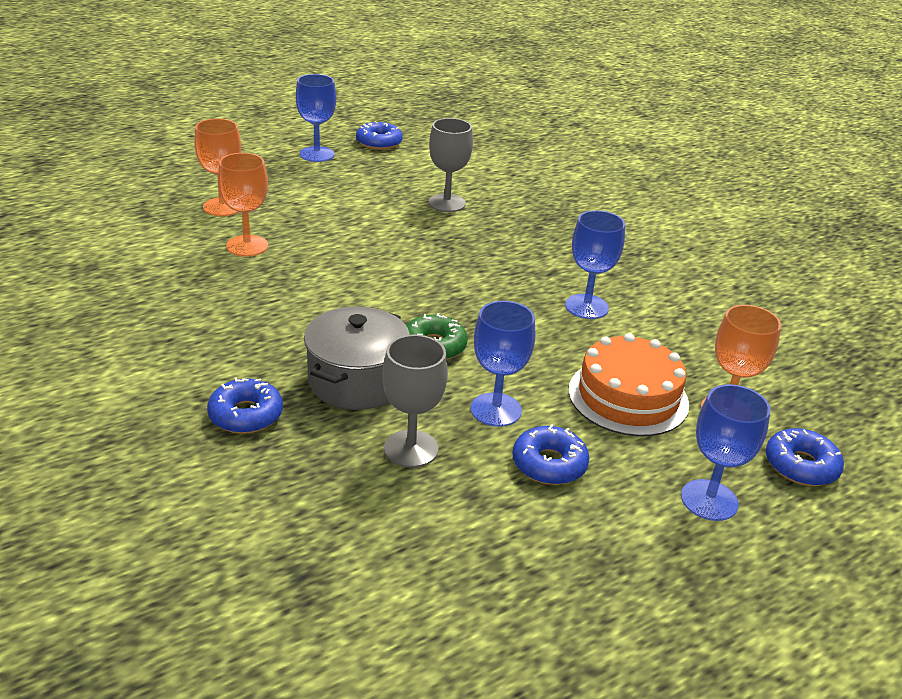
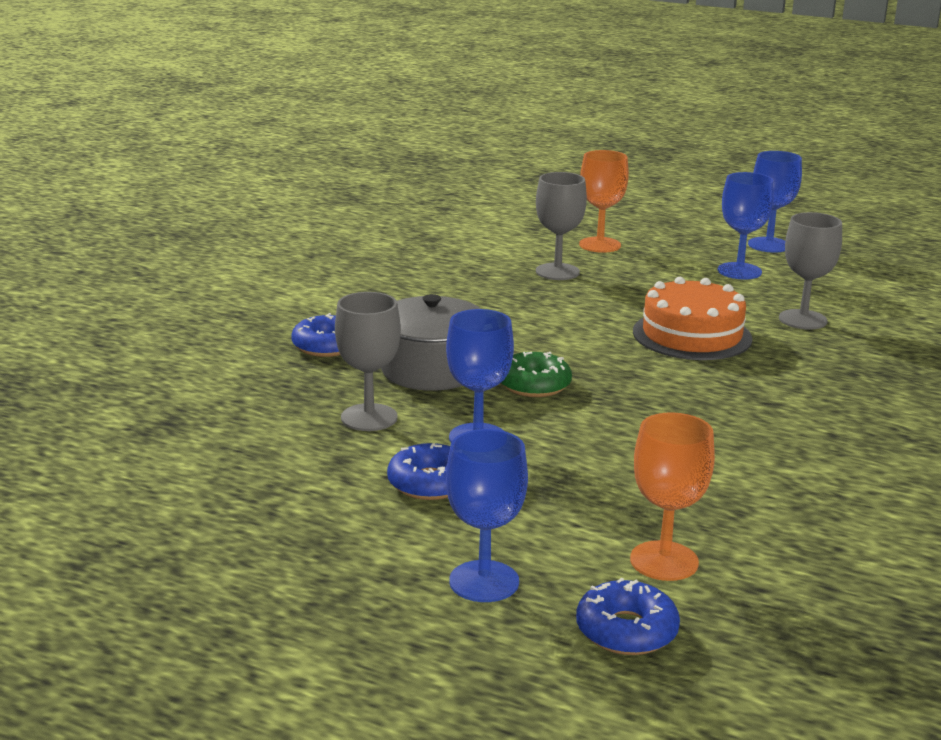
camera: 60 degrees right, 10 degrees down
orange goblet [218,153,268,257] -> grey goblet [536,172,587,280]
blue donut [356,121,403,150] -> none
blue goblet [565,210,625,319] -> blue goblet moved to [718,172,774,279]
orange cake [569,333,689,436] -> orange cake moved to [633,277,752,360]

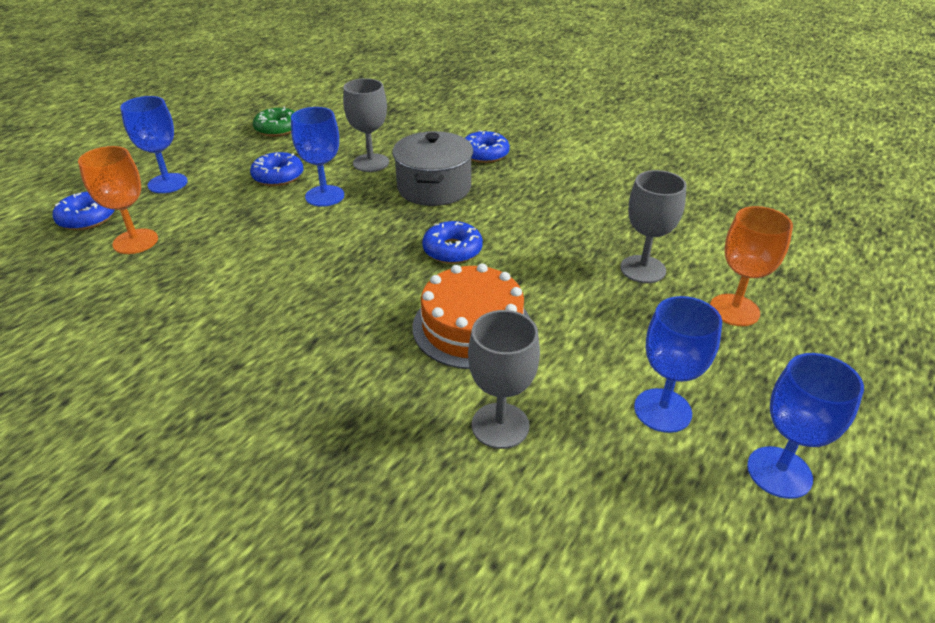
camera: 100 degrees right, 15 degrees up
green donut [501,352,572,397] -> green donut moved to [253,106,295,137]
none -> blue donut [422,221,483,264]

